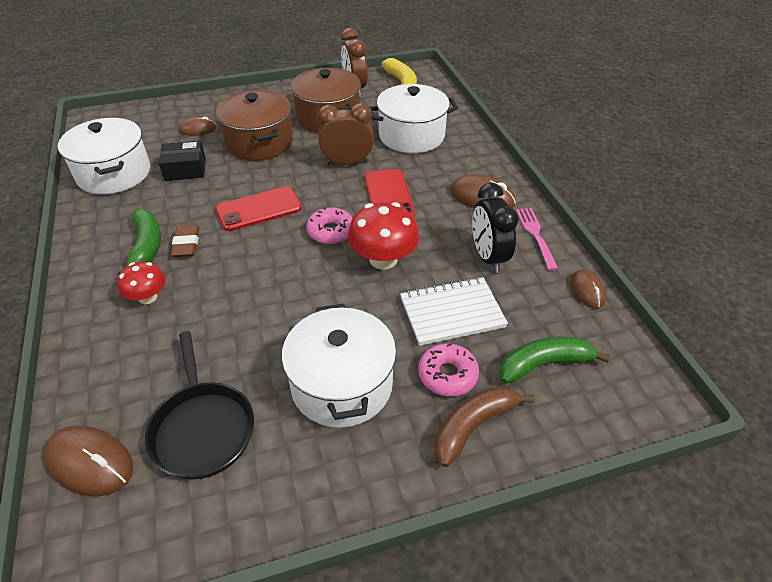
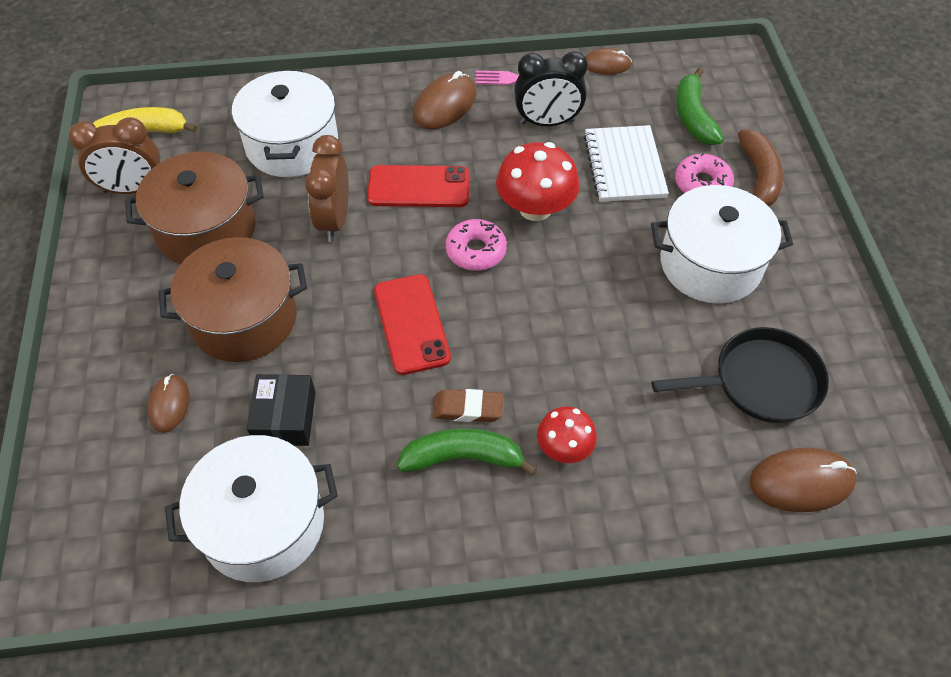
camera: 80 degrees left, 10 degrees up
brown mouse [44,425,133,496] -> brown mouse turned 45 degrees clockwise [750,448,857,512]
brown banana [434,386,535,467] -> brown banana turned 150 degrees counterclockwise [738,129,783,206]

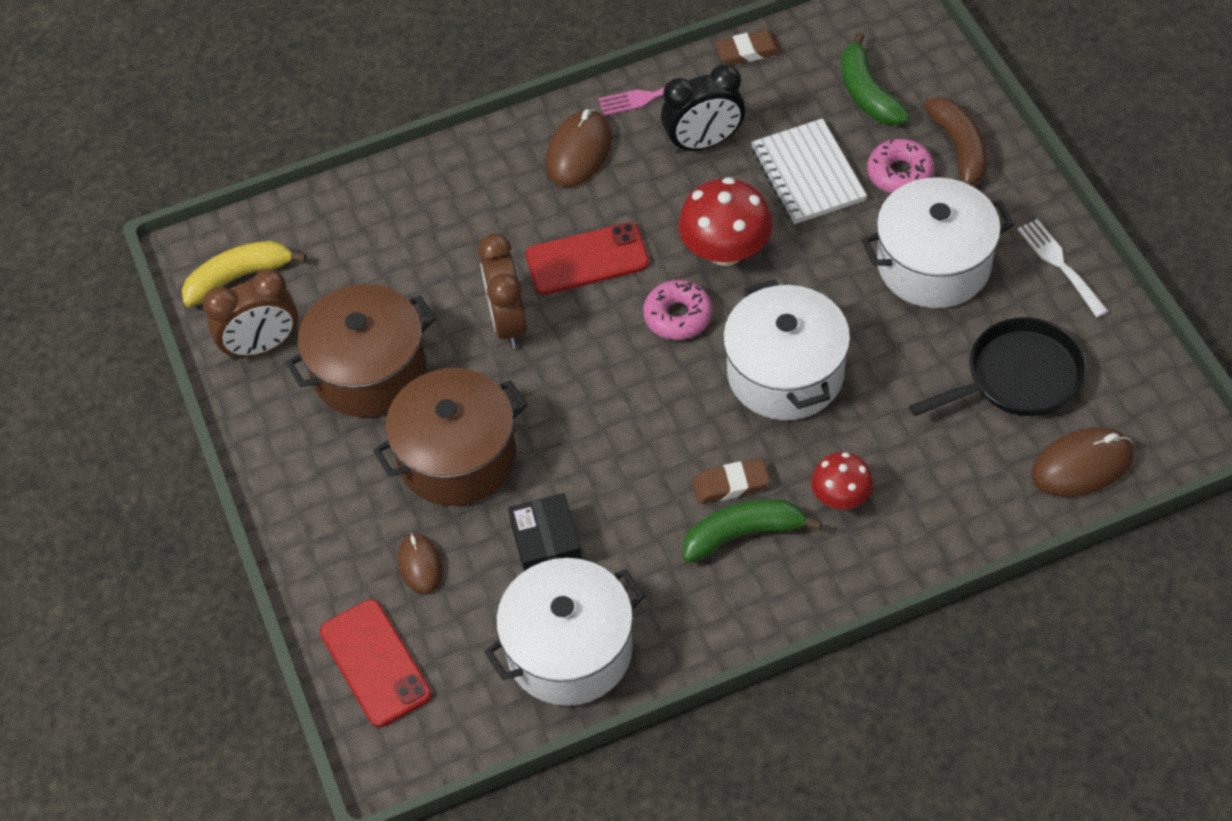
camera: 10 degrees left, 0 degrees up
white pot [232,70,338,177] -> white pot moved to [723,279,850,420]
red phone [374,274,451,375] -> red phone moved to [319,599,432,727]
brown mouse [585,48,632,75] -> brown eraser [715,30,782,65]
none -> white fork [1018,219,1108,317]

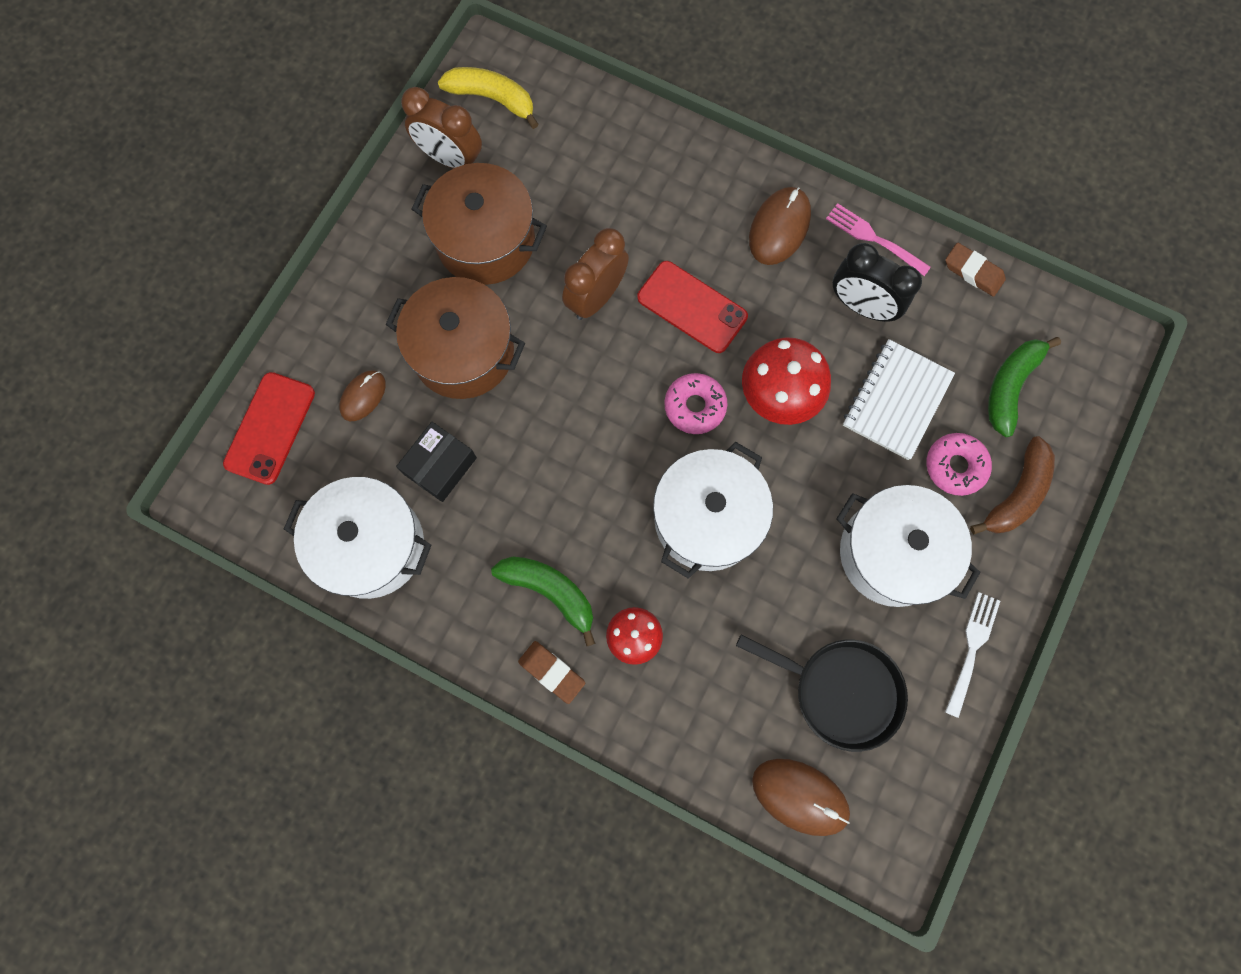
camera: 45 degrees right, 20 degrees up
brown mouse [546,109,612,187] -> brown mouse turned 45 degrees counterclockwise [749,187,811,265]
brown eraser [692,459,770,504] -> brown eraser moved to [518,641,585,704]

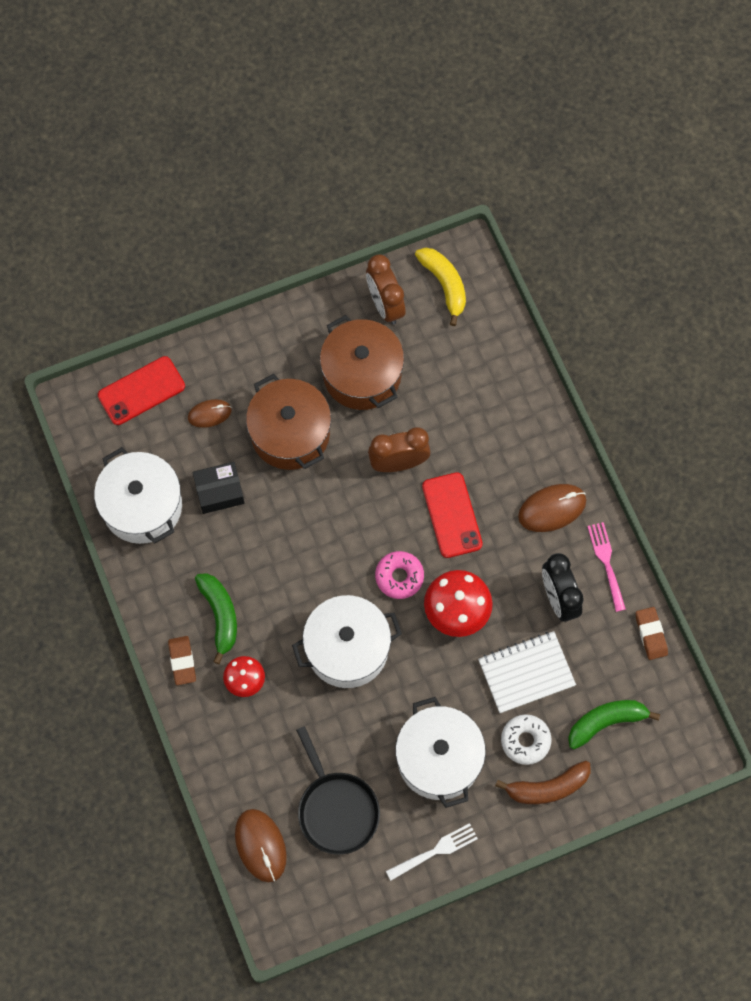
camera: 40 degrees right, 5 degrees down
pink donut [926,433,992,496] -> white donut [501,714,552,765]

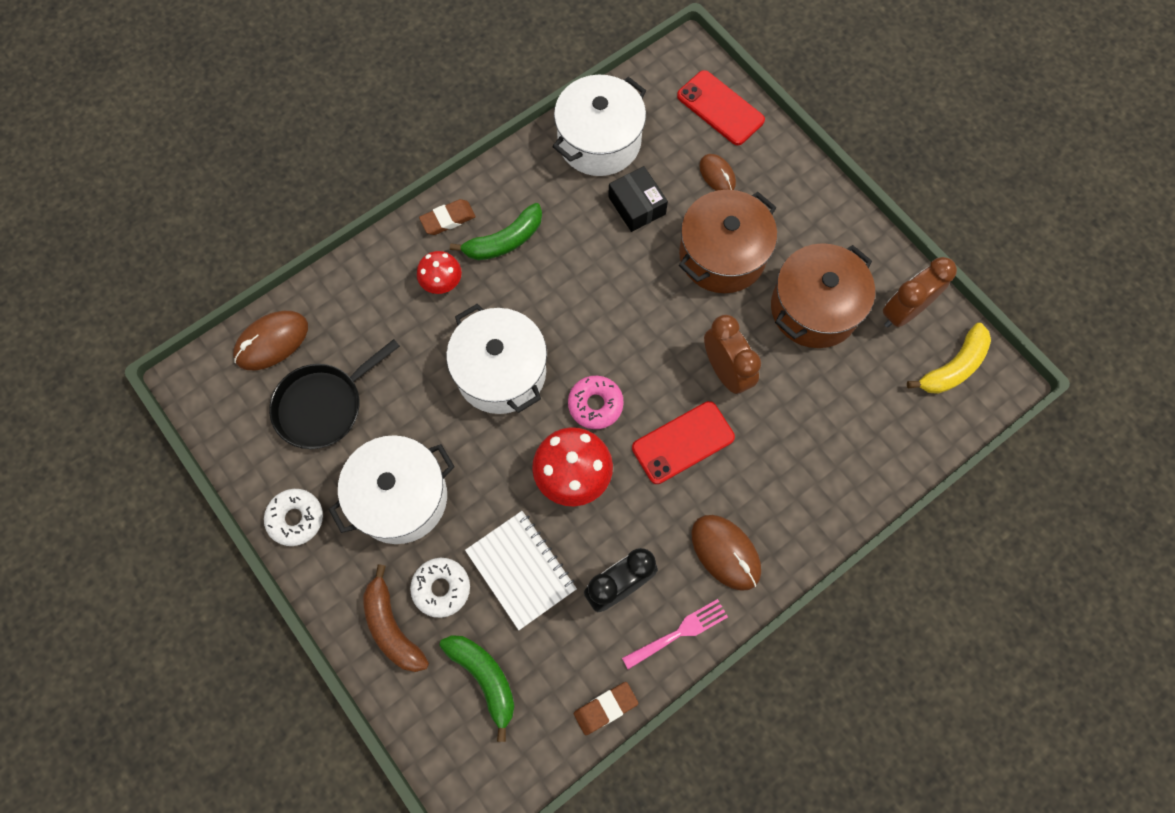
camera: 75 degrees right, 0 degrees up
white fork [386,823,478,881] -> white donut [264,489,323,546]

